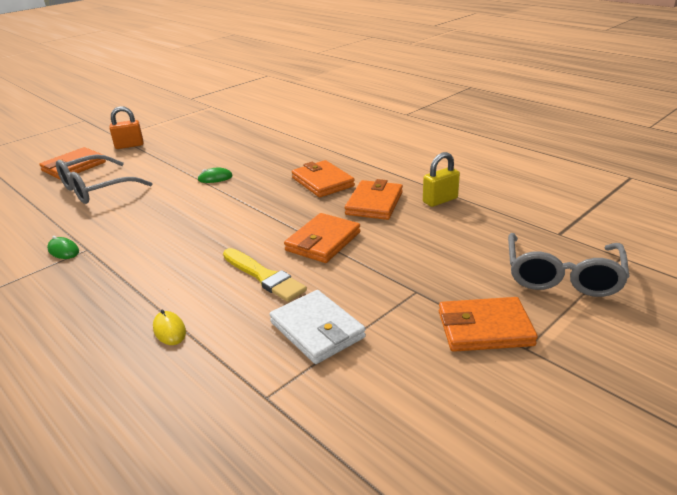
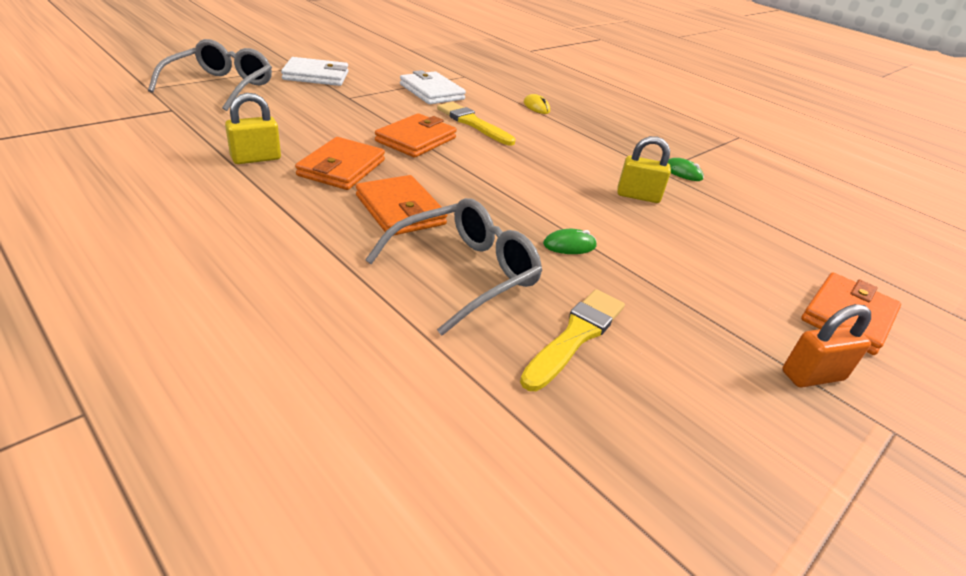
camera: 175 degrees right, 5 degrees up
grey glasses [56,154,152,204] -> grey glasses moved to [365,198,542,336]
orange wallet [439,297,538,352] -> white wallet [281,57,349,86]
none -> yellow brush [520,289,625,391]
none -> yellow padlock [617,136,671,203]

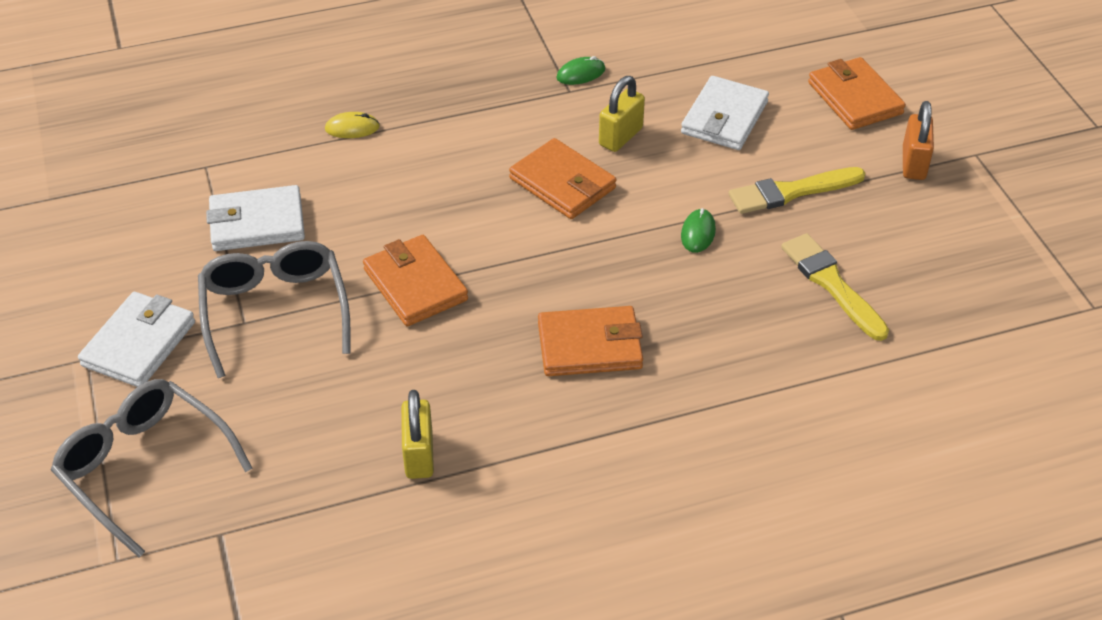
camera: 60 degrees left, 10 degrees up
orange wallet [295,137,385,190] -> orange wallet moved to [509,138,616,219]
grey glasses [365,198,542,336] -> grey glasses moved to [198,241,351,378]
yellow brush [437,102,516,146] -> yellow brush moved to [729,167,865,214]
none -> white wallet [681,76,769,150]

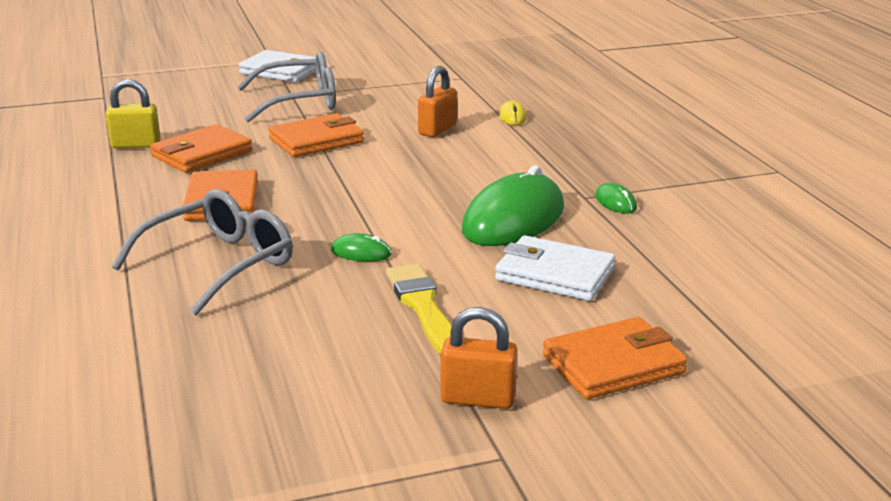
camera: 90 degrees right, 20 degrees down
grey glasses [51,379,252,557] -> grey glasses moved to [112,189,293,315]
white wallet [206,185,305,251] -> none
orange wallet [509,138,616,219] -> orange wallet moved to [150,124,252,173]
yellow padlock [599,76,645,152] -> green mouse [462,165,564,246]
yellow brush [781,233,889,341] -> none
none -> orange padlock [418,66,457,137]

